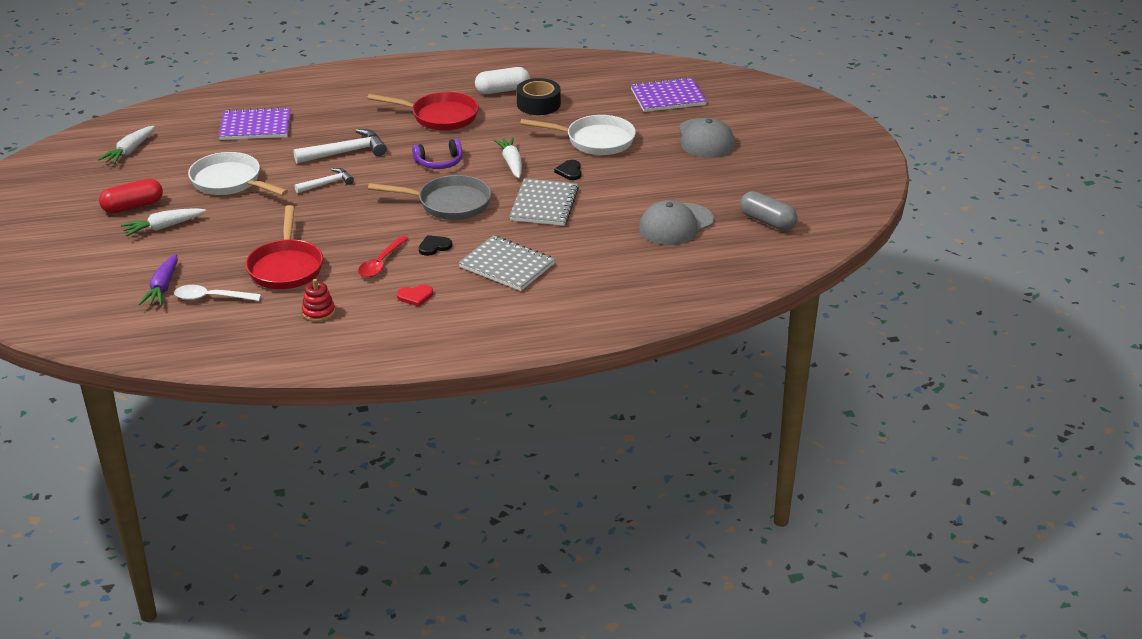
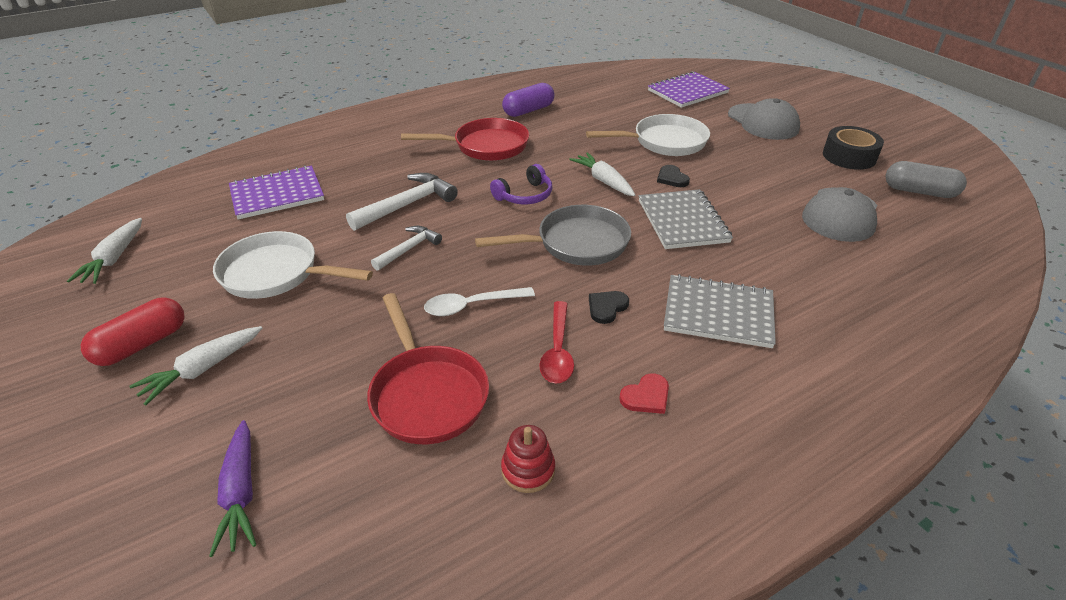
camera: 20 degrees left, 5 degrees up
white spoon [174,285,261,301] -> white spoon moved to [424,287,535,316]
white capsule [475,67,530,94] -> purple capsule [502,83,554,117]
black tape [517,78,561,115] -> black tape moved to [823,126,884,170]

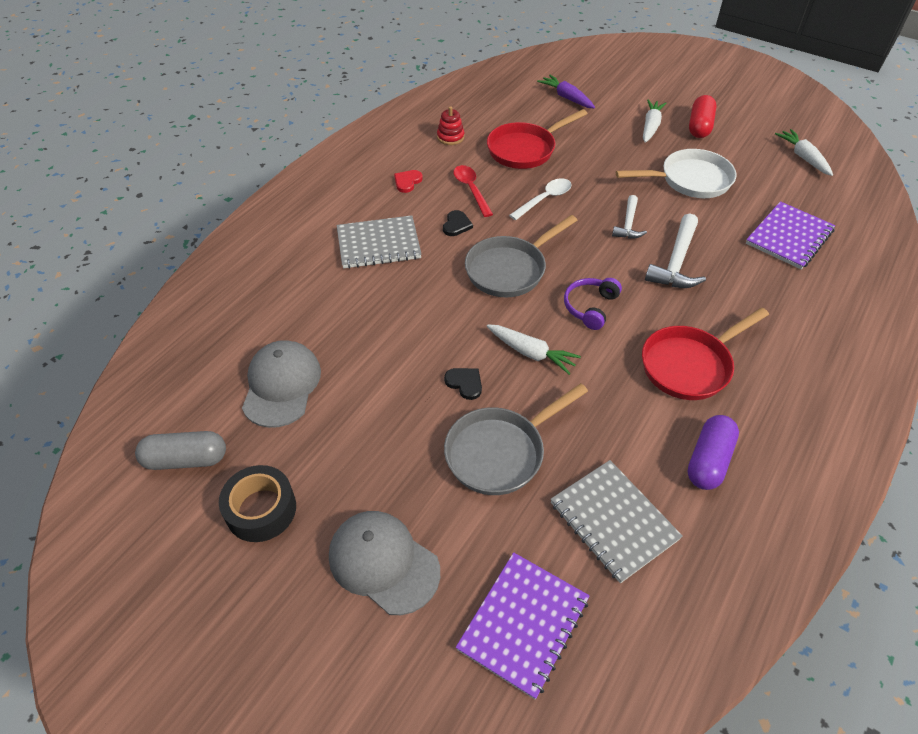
camera: 155 degrees right, 10 degrees up
red pan [367,293,489,444] -> red pan turned 75 degrees counterclockwise [487,109,588,169]
white pan [586,114,710,156] -> grey pan [444,383,588,495]
grey notebook [639,189,733,249] -> grey notebook moved to [550,460,683,583]

